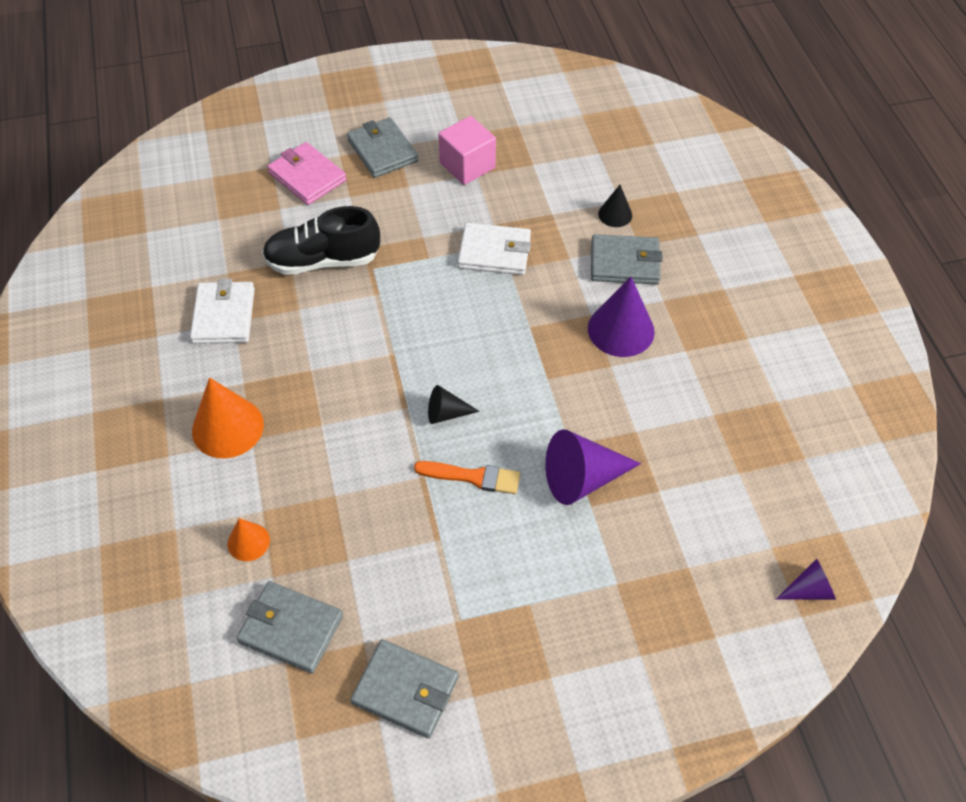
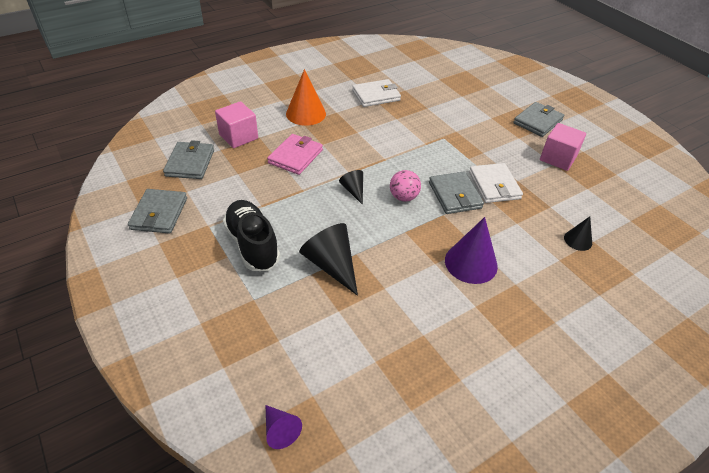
camera: 70 degrees right, 10 degrees down
orange cone [228,518,270,561] -> pink cube [215,101,258,148]
black shoe [262,206,380,275] -> black shoe moved to [223,200,280,271]
pink wallet [267,142,347,205] -> pink wallet moved to [267,134,323,175]
orange brush [414,461,520,494] -> none
purple cone [545,429,641,505] -> black cone [299,223,358,296]
grey wallet [591,234,663,284] -> grey wallet moved to [429,172,484,214]
none -> pink ball [390,170,421,202]

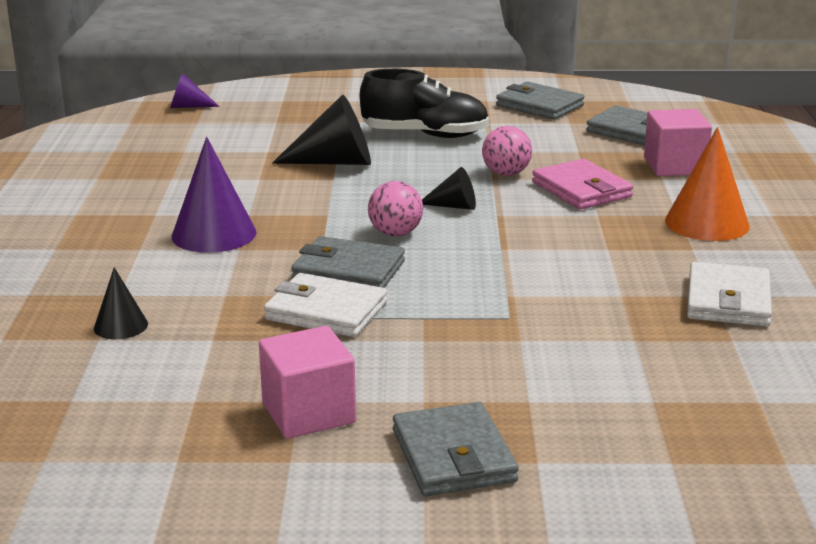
camera: 125 degrees right, 20 degrees down
none -> pink ball [482,126,532,176]

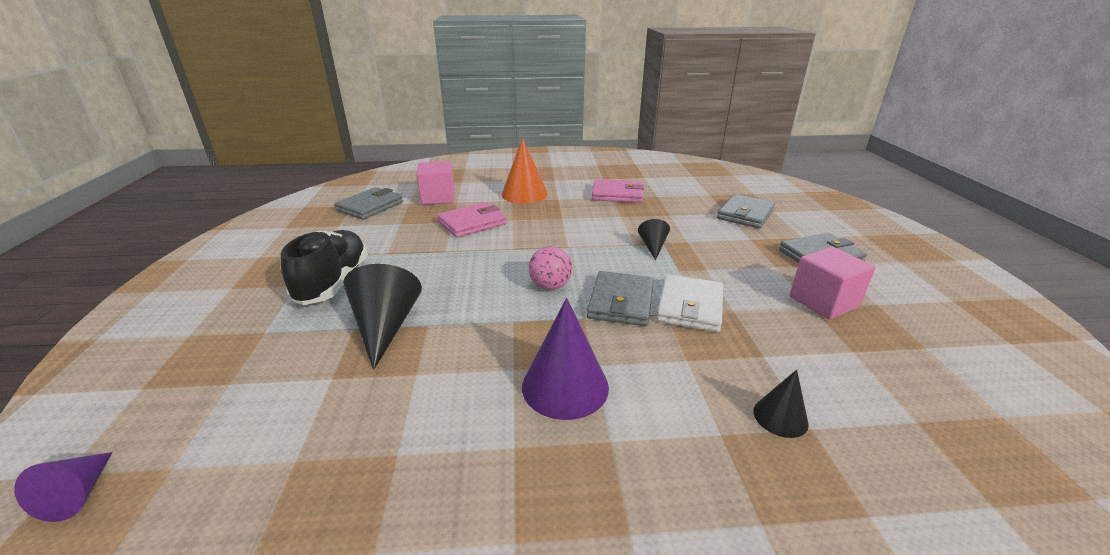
camera: 95 degrees left, 5 degrees up
black cone [422,167,476,210] -> black cone moved to [638,219,670,260]
pink ball [482,126,532,176] -> none
grey wallet [496,82,585,120] -> grey wallet moved to [717,194,775,229]
white wallet [687,262,772,327] -> pink wallet [592,179,644,203]

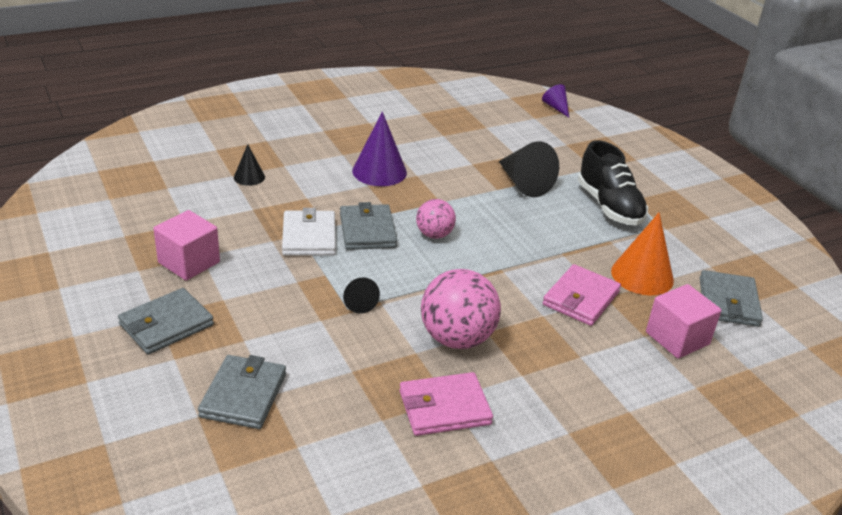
camera: 155 degrees right, 5 degrees up
orange cone [501,138,548,203] -> orange cone moved to [611,212,674,295]
none -> pink ball [421,269,501,349]

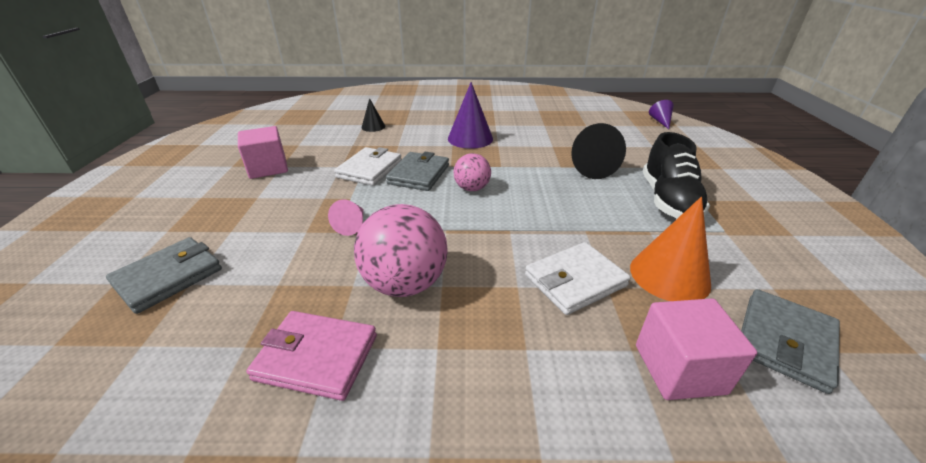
camera: 30 degrees right, 0 degrees up
grey wallet [118,288,214,355] -> none
black cone [343,277,380,314] -> pink cone [328,199,363,236]
pink wallet [543,264,621,326] -> white wallet [525,242,631,315]

